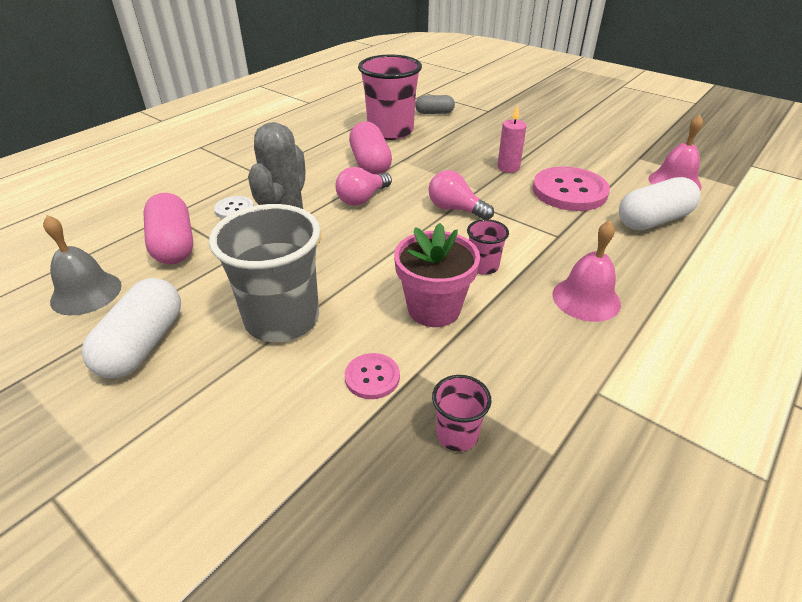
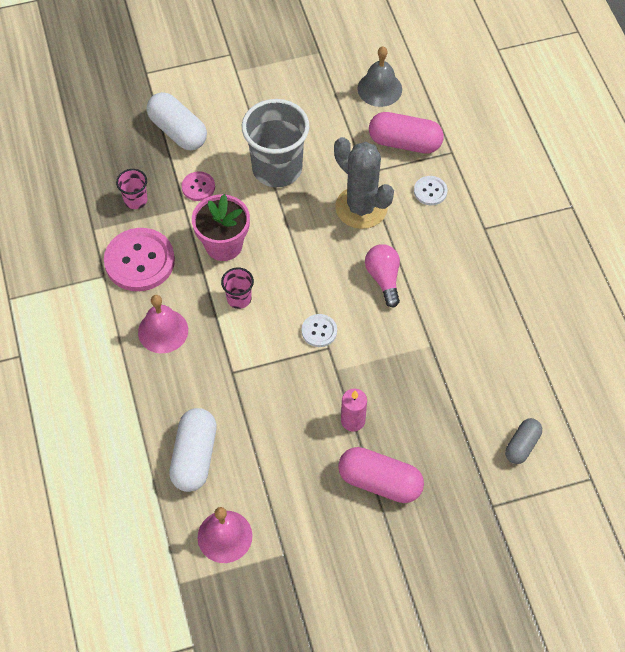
camera: 125 degrees right, 20 degrees up
white capsule [82,278,181,378] -> white capsule moved to [147,92,207,150]
pink capsule [349,121,392,174] -> pink capsule moved to [338,447,424,503]
pink cup [358,55,422,140] -> none
pink light bulb [428,170,494,219] -> white button [302,314,337,347]
pink button [533,166,610,211] -> pink button moved to [104,228,175,291]

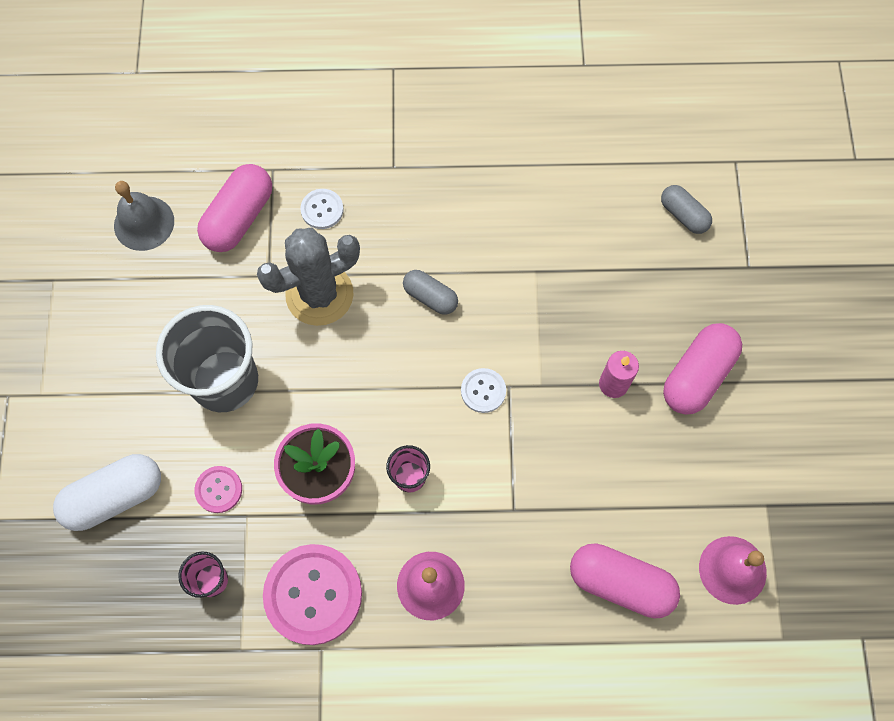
camera: 75 degrees left, 10 degrees up
white capsule [169,408,217,492] -> pink capsule [570,543,680,619]
pink light bulb [365,244,400,307] -> grey capsule [403,270,458,315]

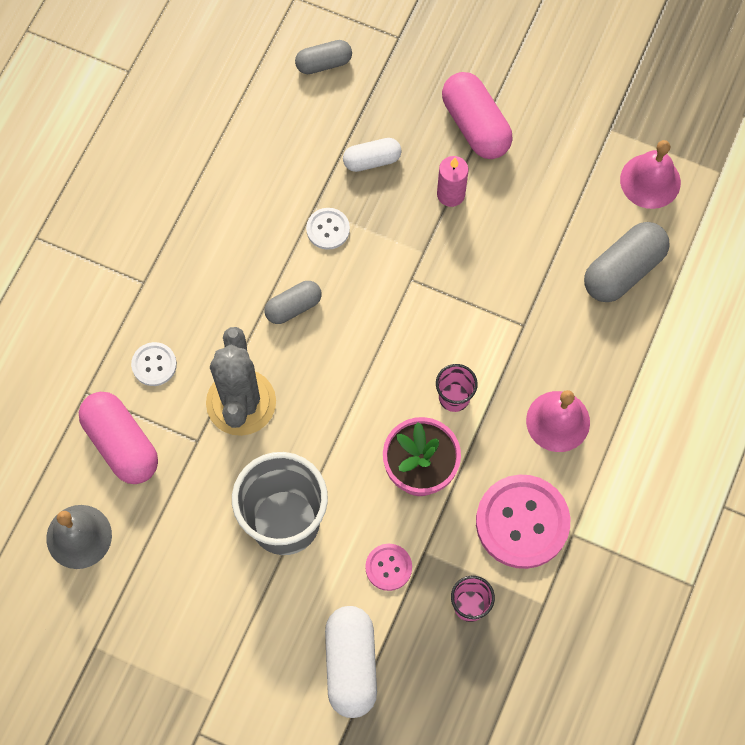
camera: 65 degrees left, 0 degrees up
white button [461,368,506,413] -> white button moved to [306,208,350,250]
pink capsule [570,543,680,619] -> grey capsule [584,222,670,302]
none -> white capsule [343,138,402,172]

